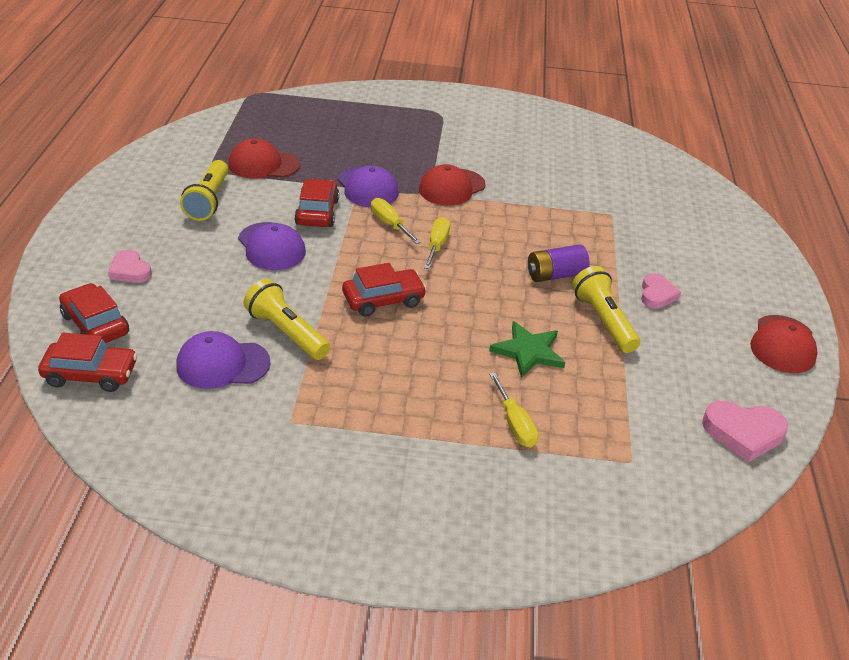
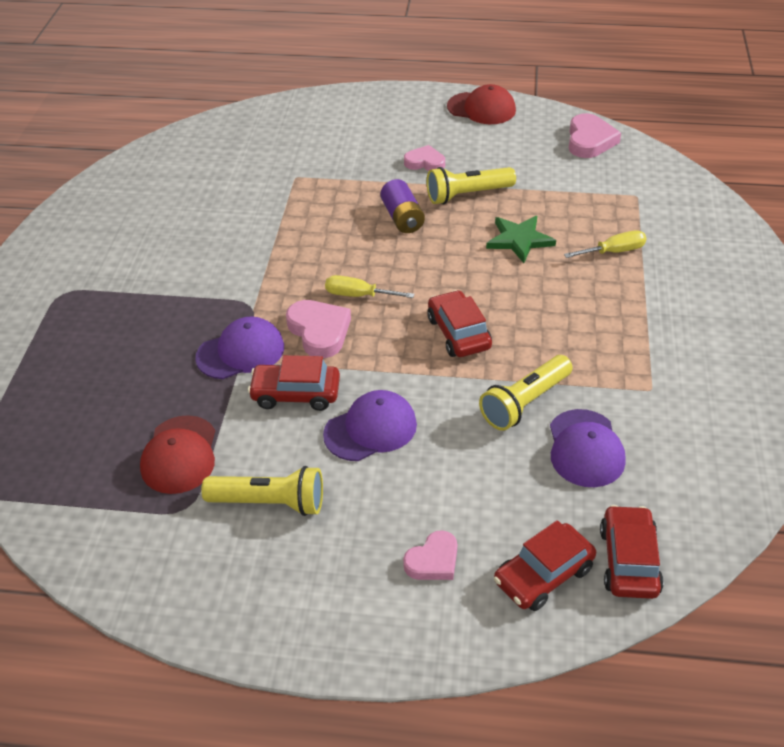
camera: 85 degrees left, 5 degrees up
yellow screwdriver [371,198,421,244] -> pink heart [286,300,351,358]
red cap [419,164,486,206] -> none

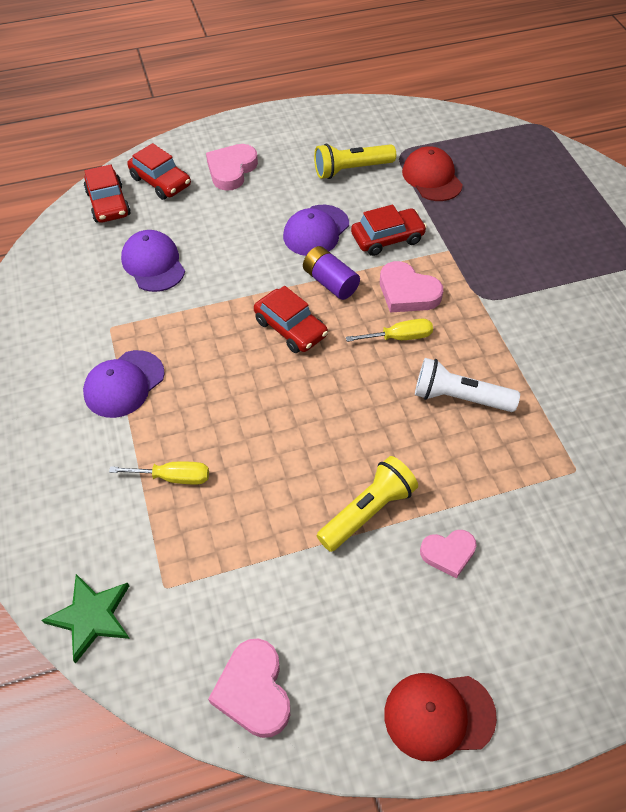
camera: 155 degrees right, 10 degrees up
purple cap [195,317,284,379] -> purple cap moved to [83,350,165,418]
purple battery [380,179,425,233] -> purple battery moved to [303,246,360,300]
pink heart [403,530,457,580] -> pink heart [206,144,258,191], size x1.50
yellow flashlight [479,355,573,431] -> none
green star [486,216,556,263] -> green star moved to [42,574,130,663]
red car [494,520,596,611] -> red car turned 105 degrees clockwise [127,143,191,200]
yellow screwdriver [564,230,647,258] -> yellow screwdriver turned 135 degrees counterclockwise [109,462,209,484]
none -> white flashlight [415,358,520,412]

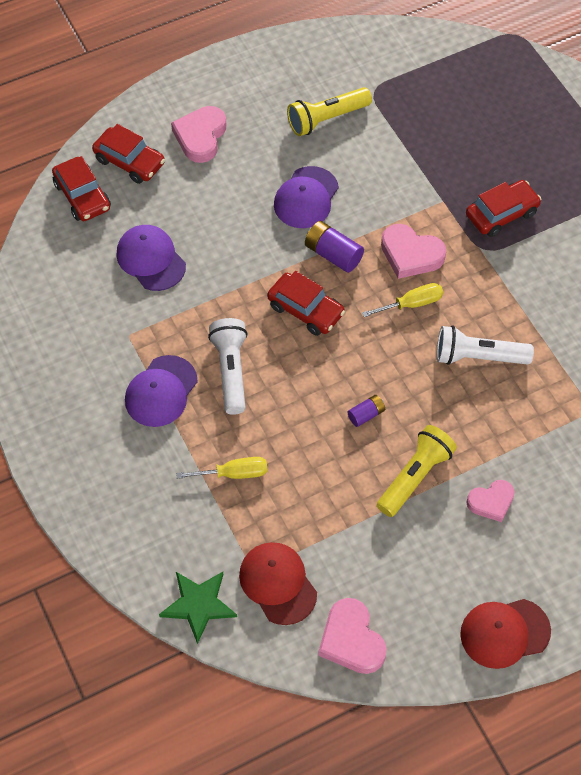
camera: 10 degrees left, 5 degrees up
red car [351,204,427,256] -> red car moved to [466,180,541,237]
red cap [402,146,463,201] -> red cap moved to [239,542,317,625]
none -> white flashlight [208,318,247,415]
none -> purple battery [347,395,385,427]

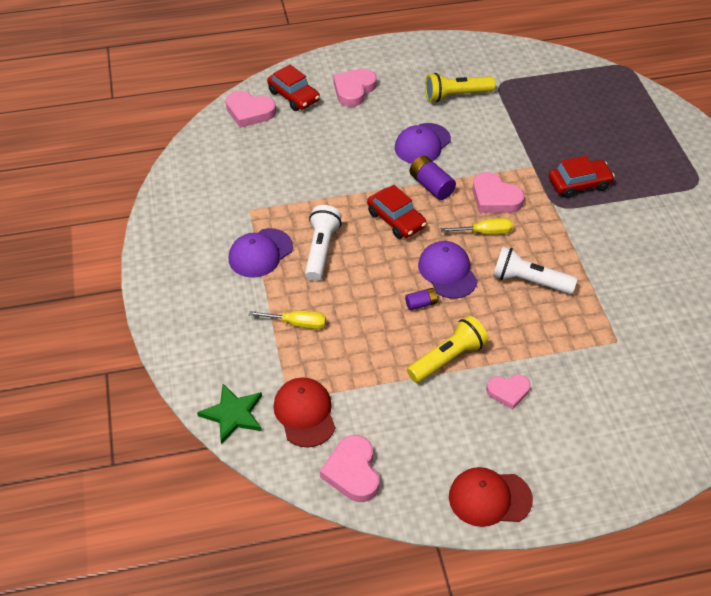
camera: 15 degrees right, 10 degrees down
red car [52,156,111,221] -> pink heart [226,91,276,128]
purple cap [116,225,186,291] -> purple cap moved to [418,241,478,299]

